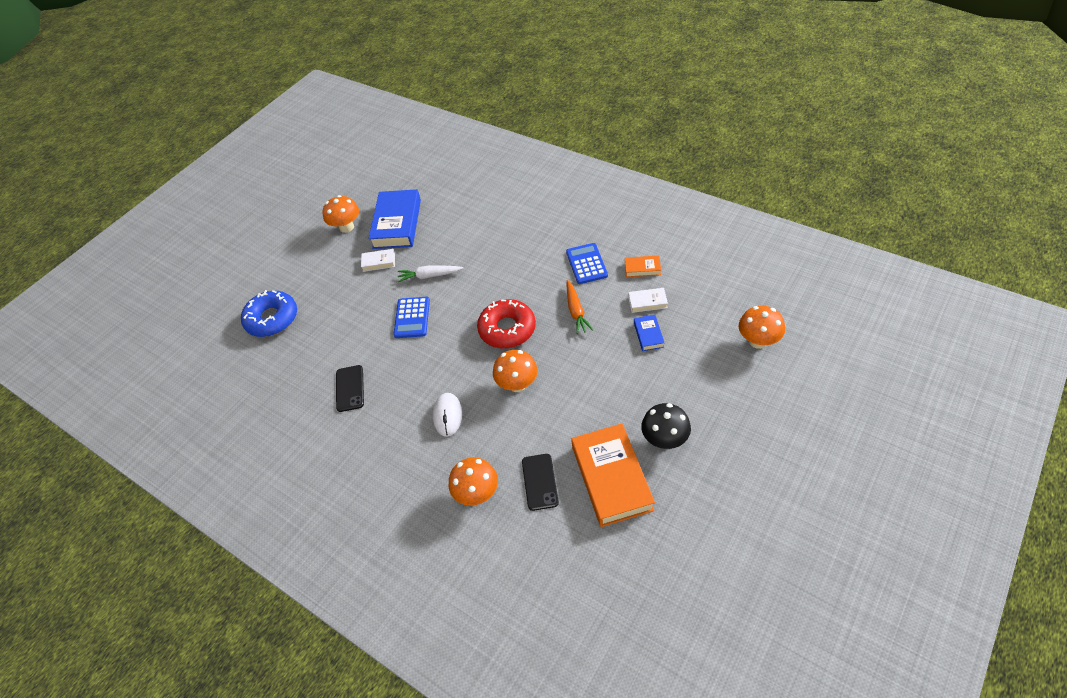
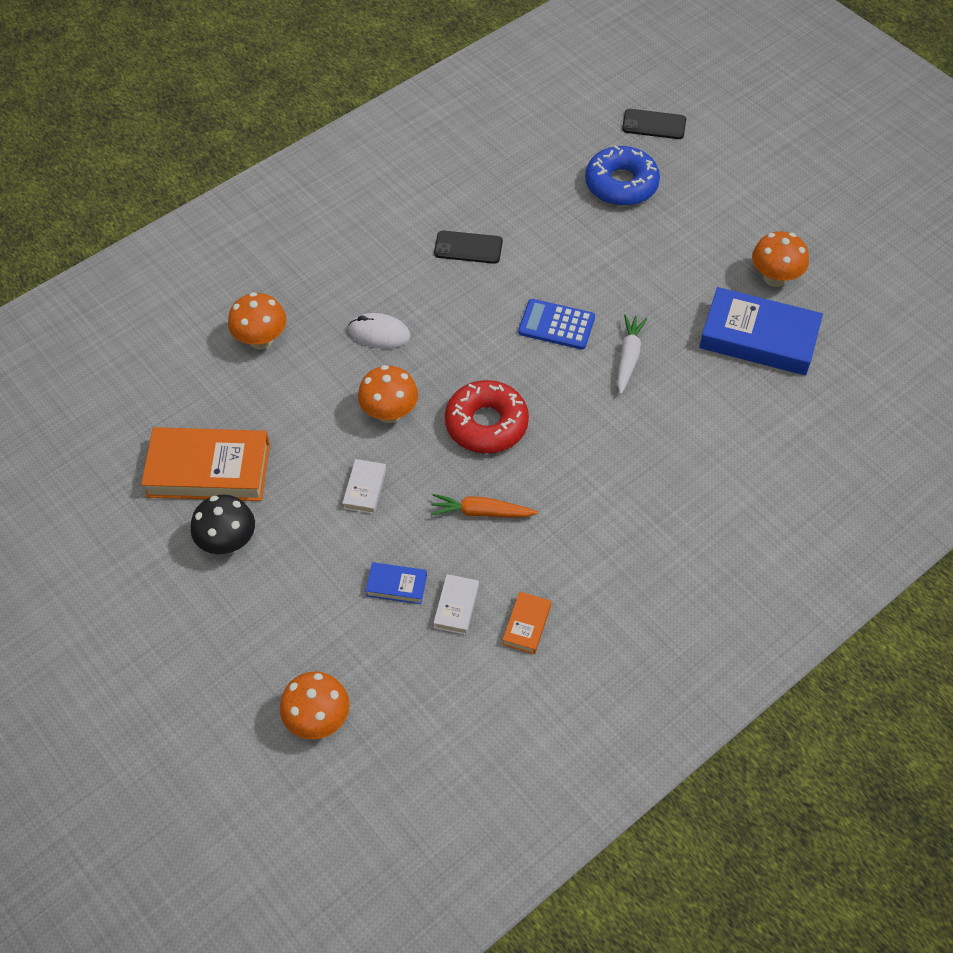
camera: 100 degrees right, 5 degrees up
white book [361,249,395,272] -> white book moved to [343,459,386,514]
black phone [522,454,559,511] -> black phone moved to [622,109,686,139]
blue calculator [566,243,608,284] -> none

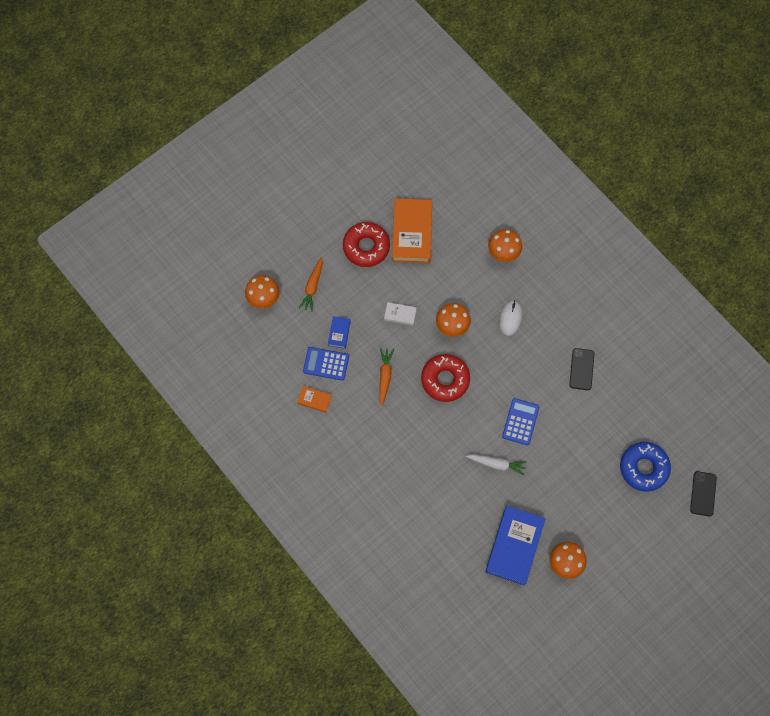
camera: 90 degrees right, 15 degrees up
black mushroom [191,495,255,554] -> red donut [343,222,390,267]
white book [434,574,479,635] -> blue calculator [303,347,349,381]
none -> orange carrot [299,257,323,311]

